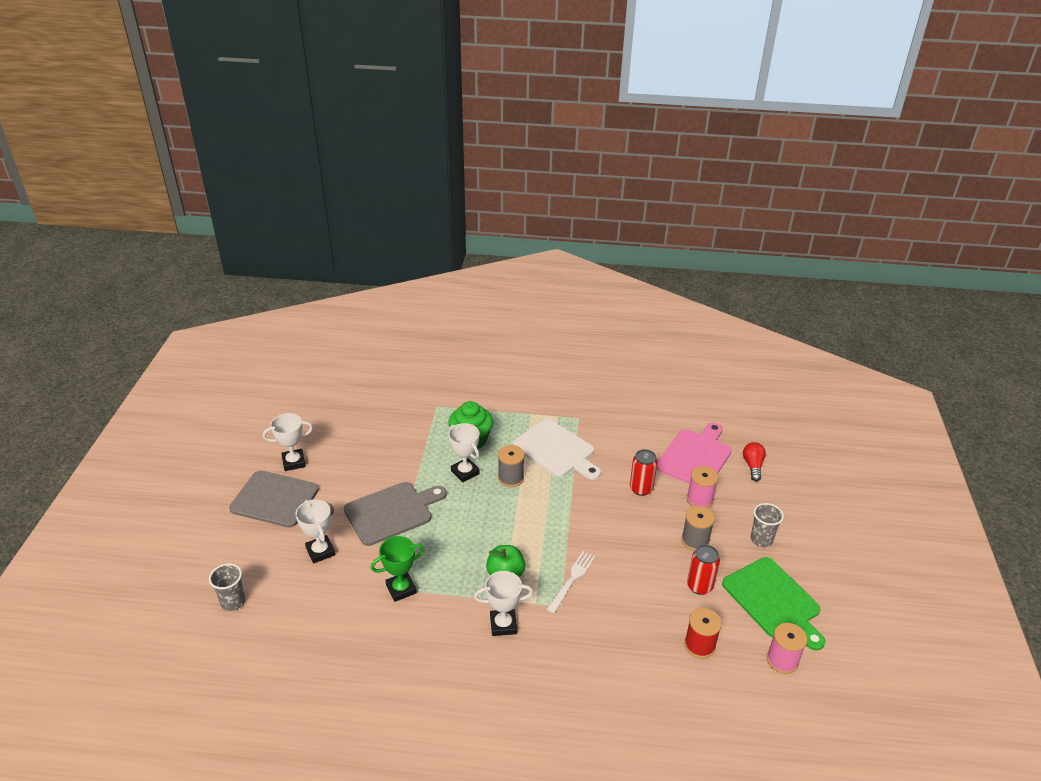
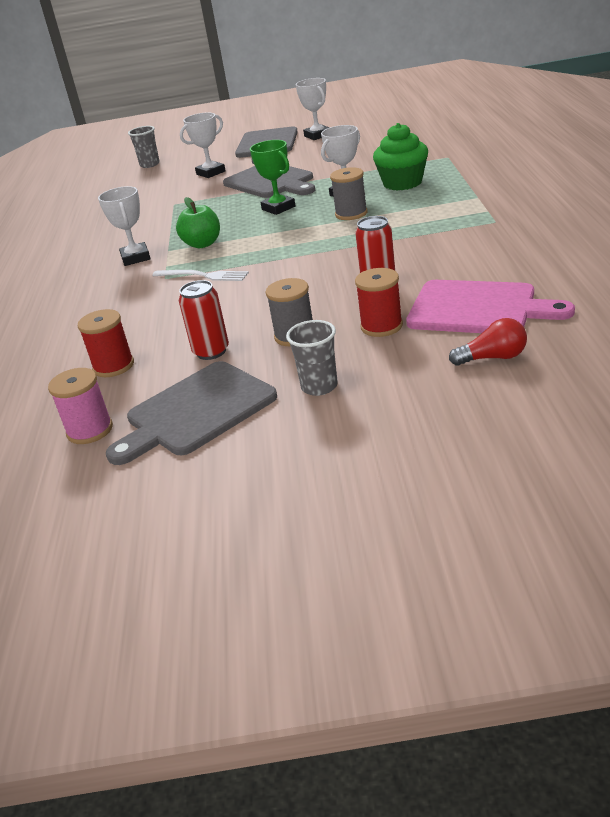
camera: 85 degrees right, 5 degrees down
green trophy [371,536,425,602] -> green trophy moved to [250,140,296,215]
white cutting board [512,419,601,480] -> none
pink spool [687,466,719,508] -> red spool [355,268,403,337]
green cutting board [722,557,825,651] -> grey cutting board [106,361,277,465]

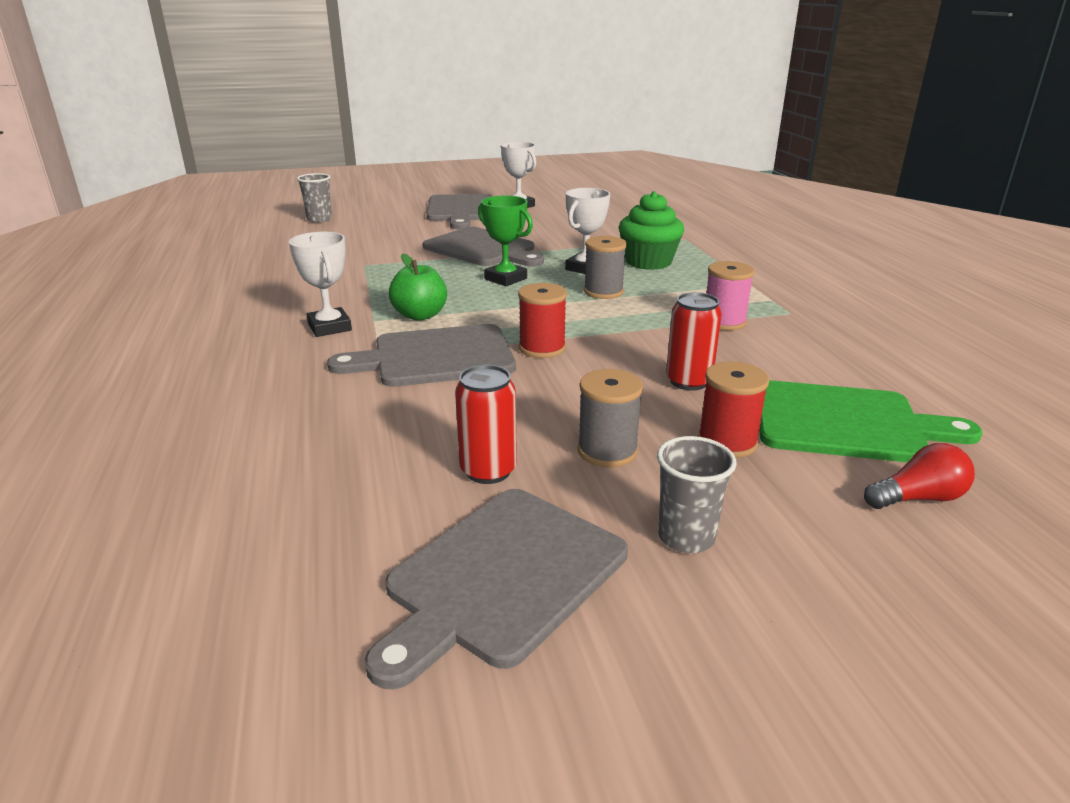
camera: 15 degrees left, 5 degrees down
pink spool [48,368,113,444] -> pink spool moved to [706,261,755,331]
red spool [78,309,134,377] -> red spool moved to [518,283,567,358]
white fork [152,270,249,281] -> grey cutting board [327,324,516,387]
white trophy [180,112,226,178] -> none
pink cutting board [406,280,575,333] -> green cutting board [759,380,982,462]

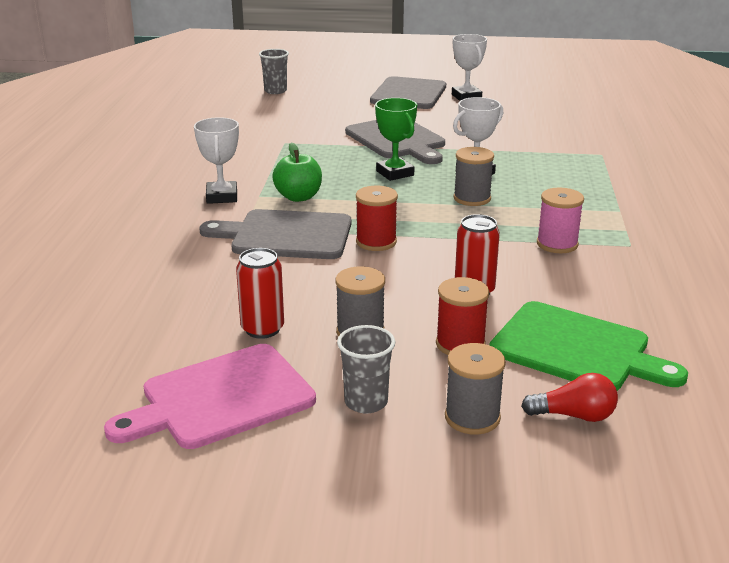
camera: 20 degrees right, 0 degrees up
grey cutting board [365,489,628,690] -> pink cutting board [104,344,316,449]
green cupcake [619,191,684,270] -> none
none -> grey spool [445,343,506,435]

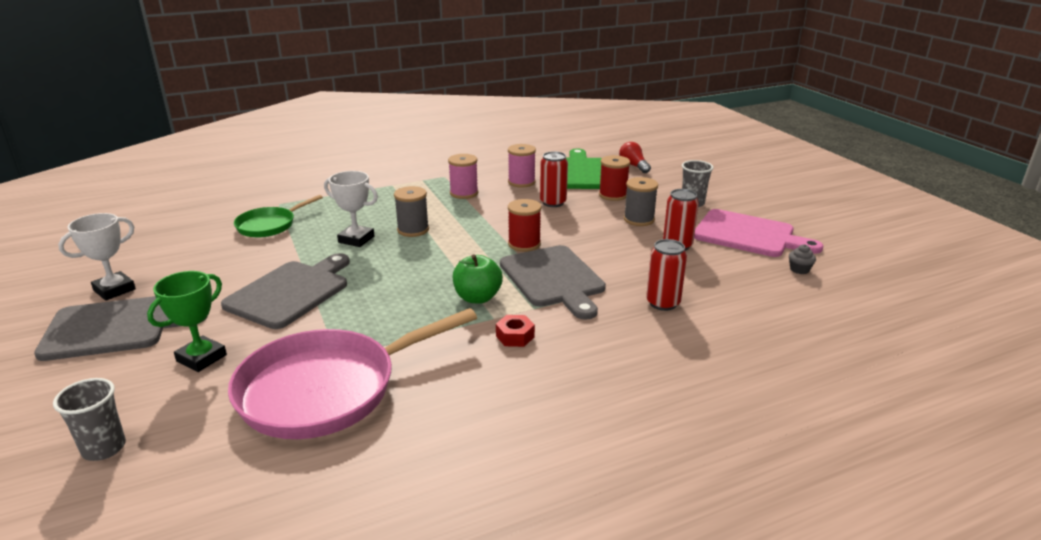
camera: 120 degrees left, 0 degrees up
white trophy [194,117,239,204] -> red nut [496,315,535,347]
green trophy [375,98,417,181] -> green trophy moved to [147,271,227,372]
grey spool [445,343,506,435] -> none
none -> pink pan [228,308,477,439]
none -> green pan [234,195,323,238]
none -> pink spool [508,144,536,187]
none -> red can [646,239,687,311]
none -> grey cupcake [789,245,816,274]

